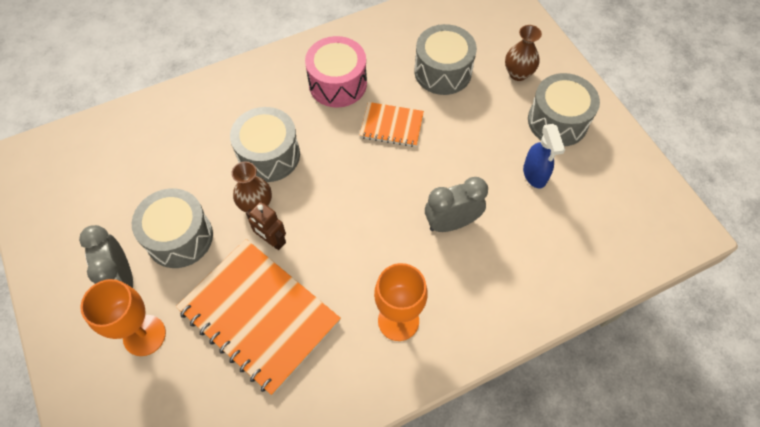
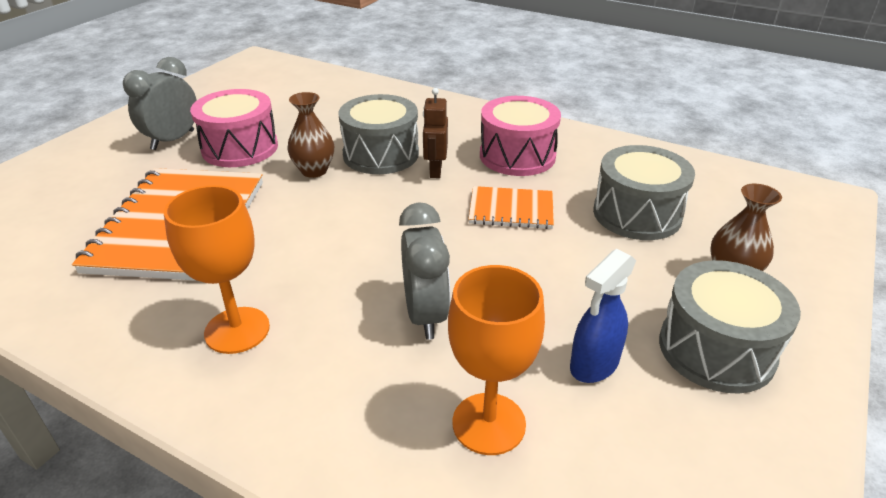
camera: 55 degrees right, 25 degrees down
orange goblet [80,279,166,356] -> orange goblet moved to [448,265,545,455]
grey drum [132,188,213,268] -> pink drum [190,89,278,167]
brown robot [246,202,286,250] -> brown robot moved to [423,88,448,178]
orange notebook [359,102,424,147] -> orange notebook turned 60 degrees counterclockwise [469,186,554,229]
grey clock [425,177,488,232] -> grey clock turned 45 degrees clockwise [399,202,450,340]

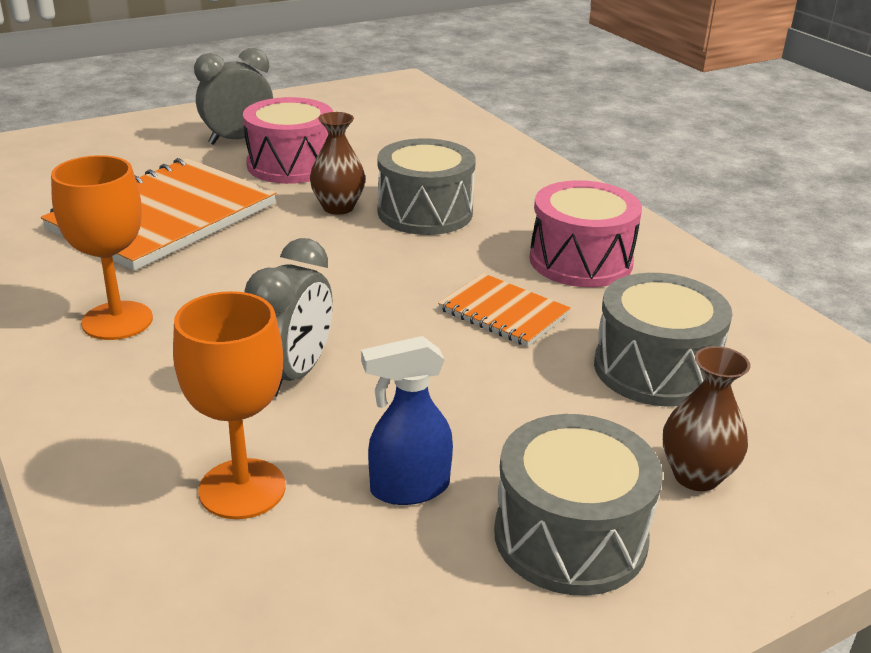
camera: 30 degrees right, 5 degrees down
brown robot [423,88,448,178] -> none

